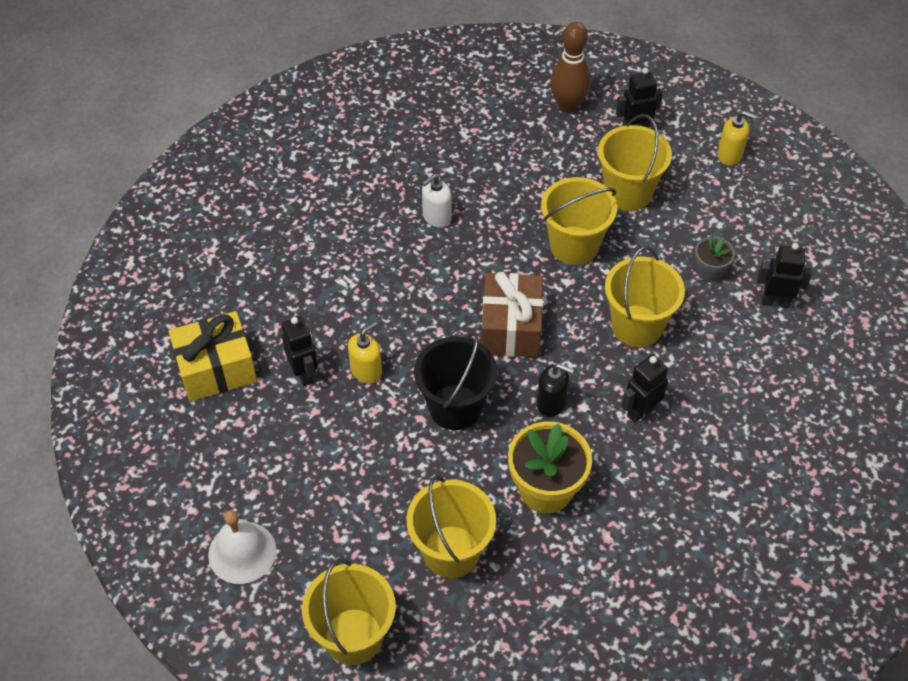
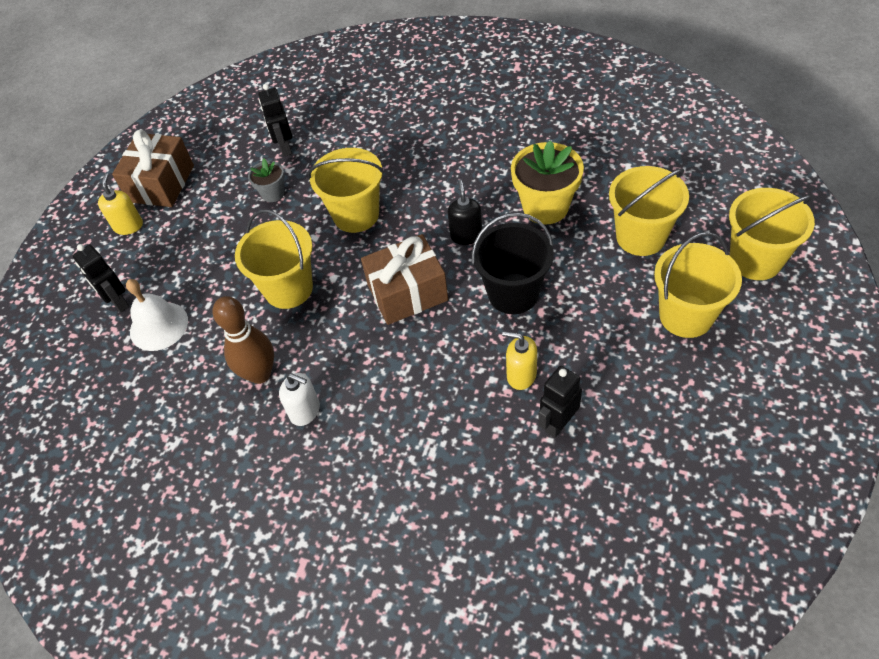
camera: 110 degrees left, 0 degrees up
yellow gift [168,311,257,402] -> none
white bell [208,510,276,584] -> white bell moved to [126,279,188,351]
brown bowling pin [550,22,591,113] -> brown bowling pin moved to [213,296,274,384]
yellow bucket [598,114,672,211] -> yellow bucket moved to [654,232,742,338]
black robot [622,355,668,423] -> none
none -> brown gift [112,130,194,207]

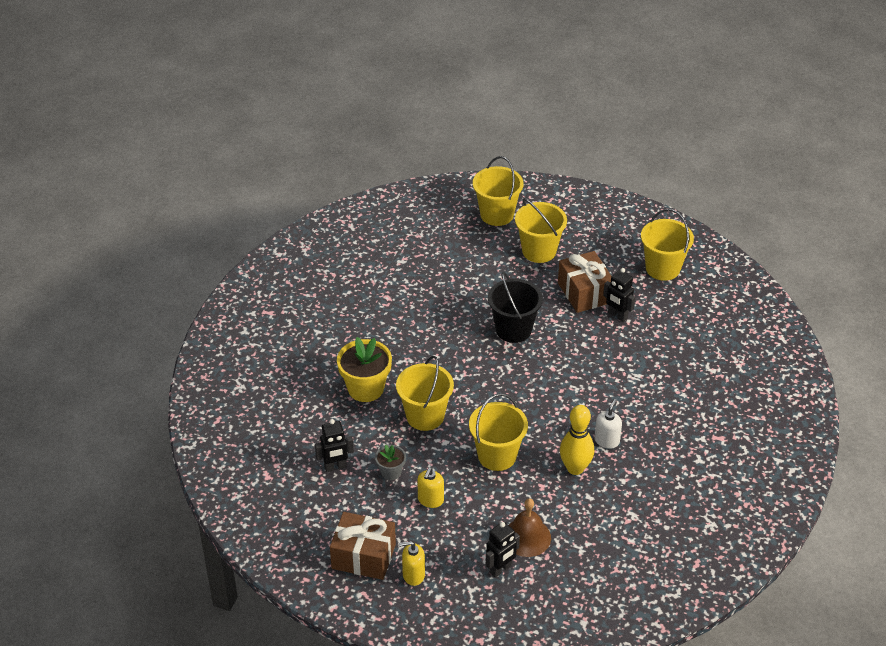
camera: 95 degrees left, 10 degrees down
white bell [126,279,188,351] -> brown bell [509,498,551,557]
brown bowling pin [213,296,274,384] -> yellow bowling pin [560,405,594,475]
brown gift [361,234,448,325] -> brown gift moved to [558,251,612,313]
black soap dispenser [448,180,482,245] -> none
yellow soap dispenser [502,331,537,390] -> yellow soap dispenser moved to [417,467,444,508]
yellow flower pot [511,141,584,224] -> yellow flower pot moved to [337,337,392,402]
yellow bucket [609,166,689,256] -> yellow bucket moved to [641,209,694,281]

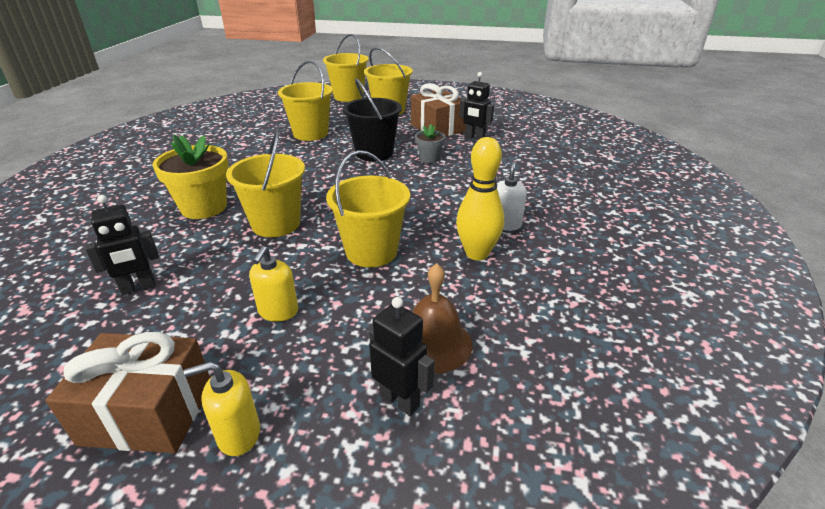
camera: 10 degrees left, 10 degrees down
grey flower pot [375,445,406,480] -> grey flower pot moved to [415,124,446,163]
black robot [486,522,520,577] -> black robot turned 90 degrees counterclockwise [369,297,435,416]
yellow bucket [641,209,694,281] -> yellow bucket moved to [278,61,333,141]

